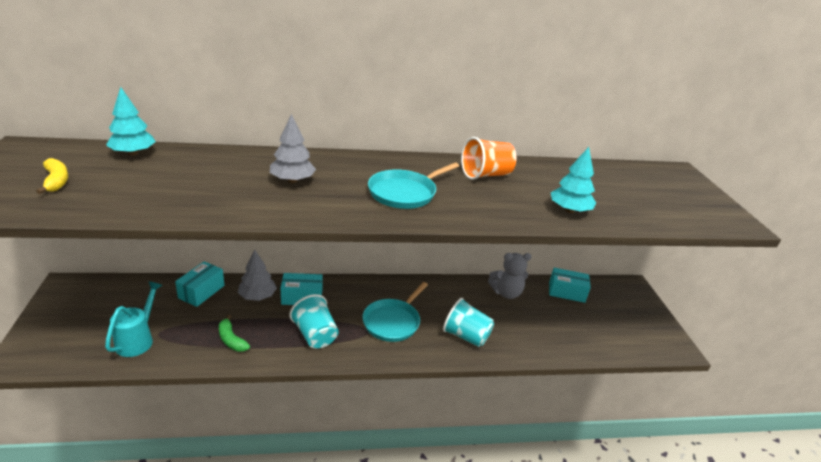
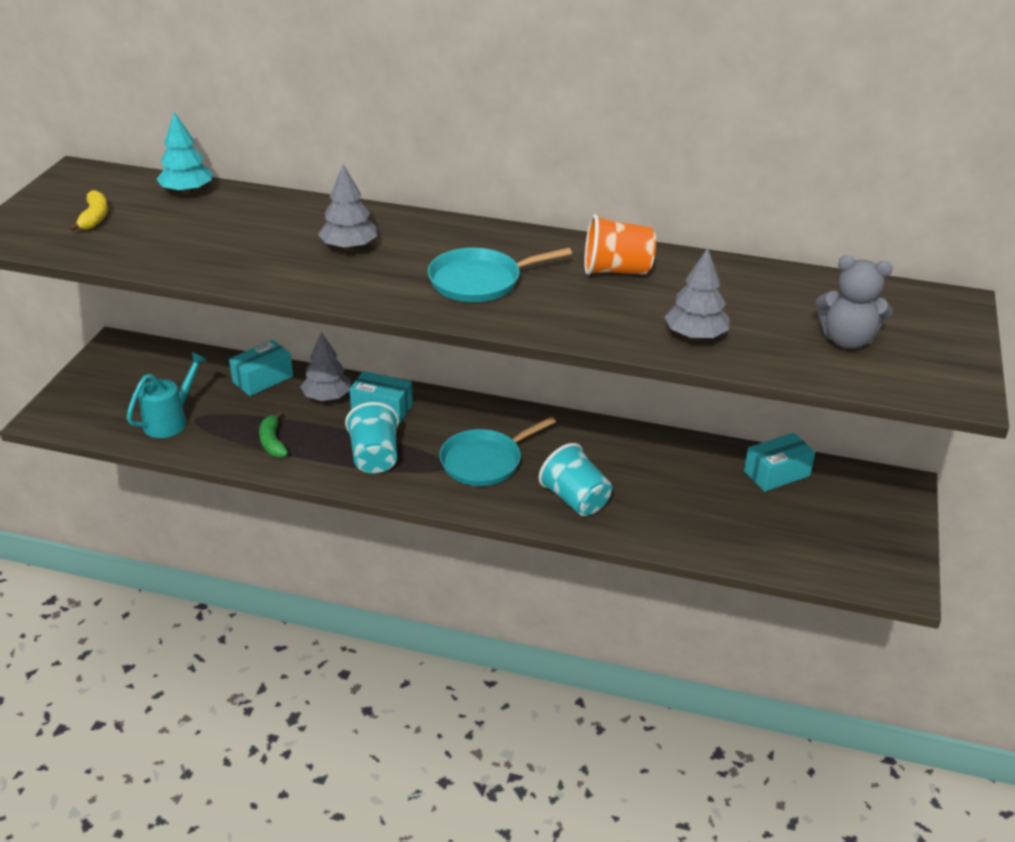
camera: 25 degrees right, 5 degrees up
grey teddy bear [488,253,532,299] -> grey teddy bear moved to [816,256,893,349]
turquoise box [549,268,591,303] -> turquoise box turned 60 degrees counterclockwise [744,433,815,492]
turquoise tree [551,147,596,213] -> grey tree [665,248,729,340]

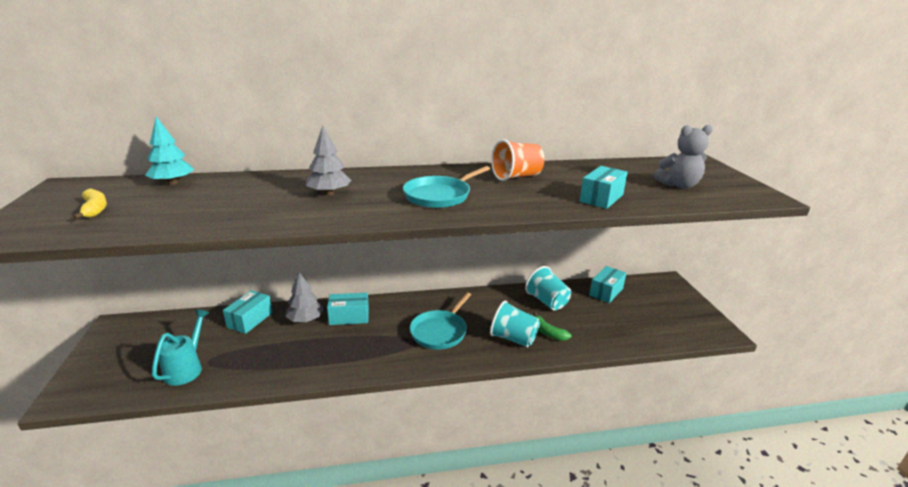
camera: 25 degrees left, 10 degrees down
green banana [259,411,288,458] -> green banana moved to [533,312,571,341]
turquoise cup [345,402,399,473] -> turquoise cup moved to [525,266,571,310]
grey tree [665,248,729,340] -> turquoise box [580,166,628,209]

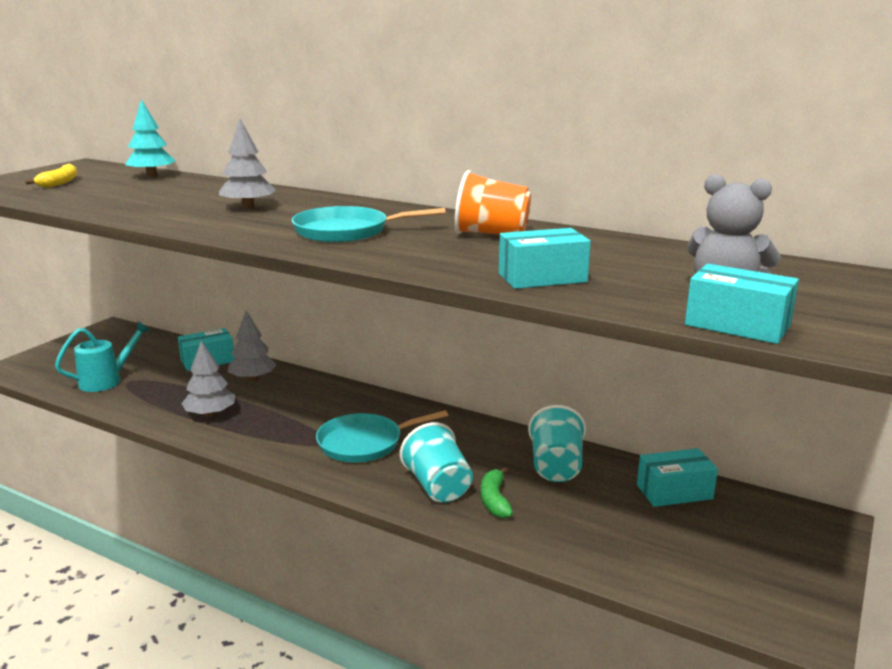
camera: 40 degrees right, 5 degrees down
turquoise box [327,293,369,325] -> turquoise box moved to [685,264,799,344]
none -> grey tree [181,340,235,417]

